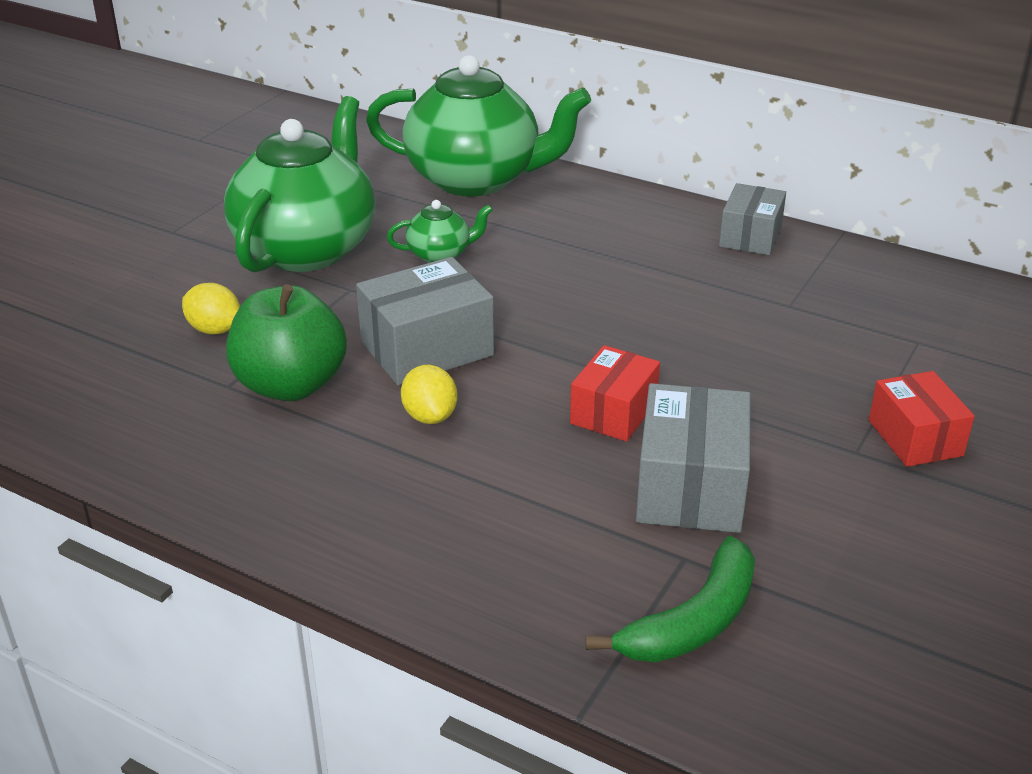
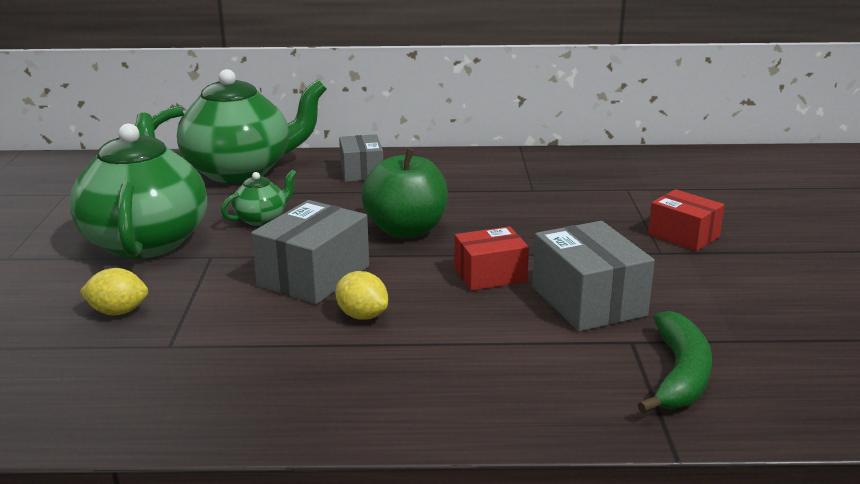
camera: 30 degrees left, 10 degrees down
green apple [226,284,347,401] -> green apple moved to [361,148,448,238]
red box [570,345,660,442] -> red box turned 75 degrees clockwise [455,226,529,291]
grey box [719,183,786,255] -> grey box moved to [339,134,383,182]

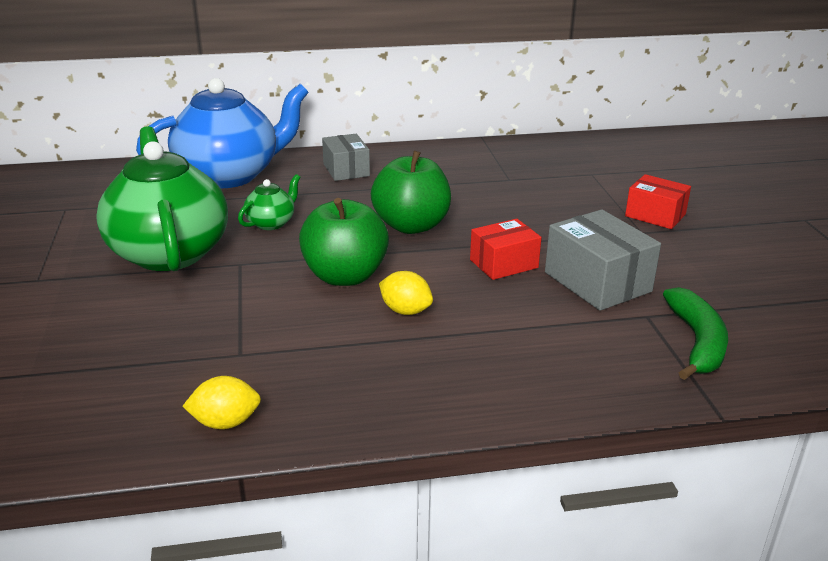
camera: 10 degrees left, 5 degrees up
yellow lemon [79,268,148,315] -> yellow lemon moved to [182,376,261,429]
green teapot [152,69,326,183] -> blue teapot [136,78,309,188]
grey box [251,200,369,304] -> green apple [299,198,389,286]

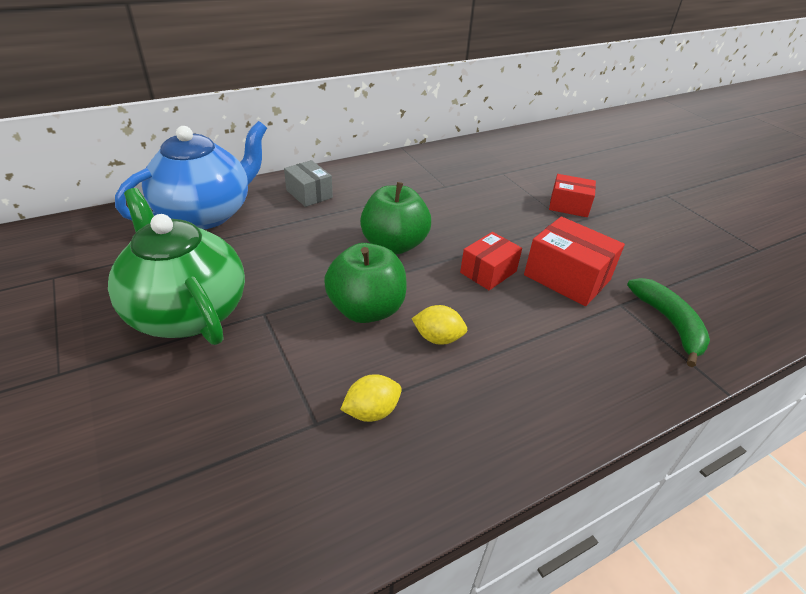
camera: 20 degrees left, 10 degrees up
yellow lemon [182,376,261,429] -> yellow lemon moved to [340,374,402,422]
green teapot [238,174,301,230] -> none
grey box [545,209,661,311] -> red box [524,217,625,306]

